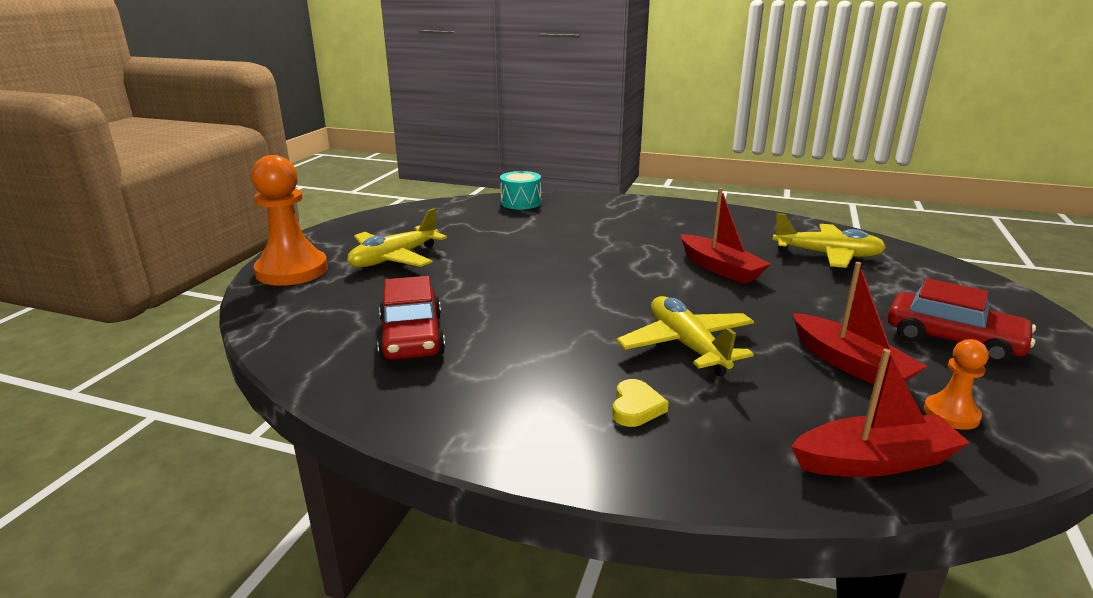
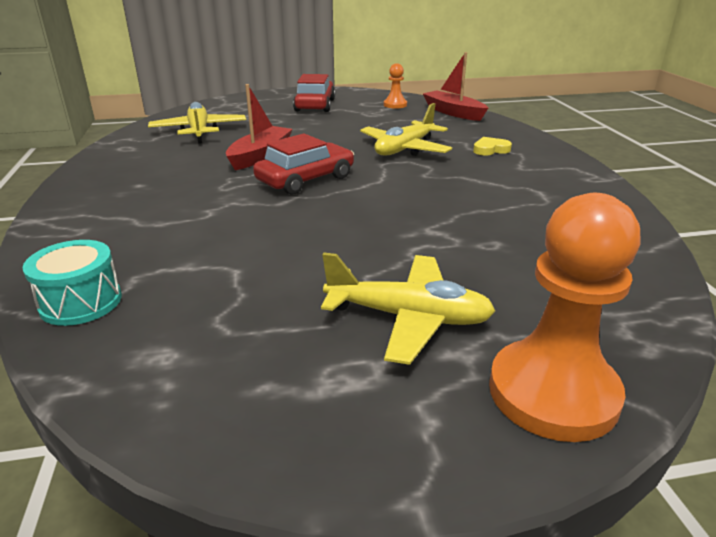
camera: 120 degrees left, 5 degrees up
red car [377,276,445,361] -> red car moved to [253,133,354,195]
red boat [793,262,928,385] -> none

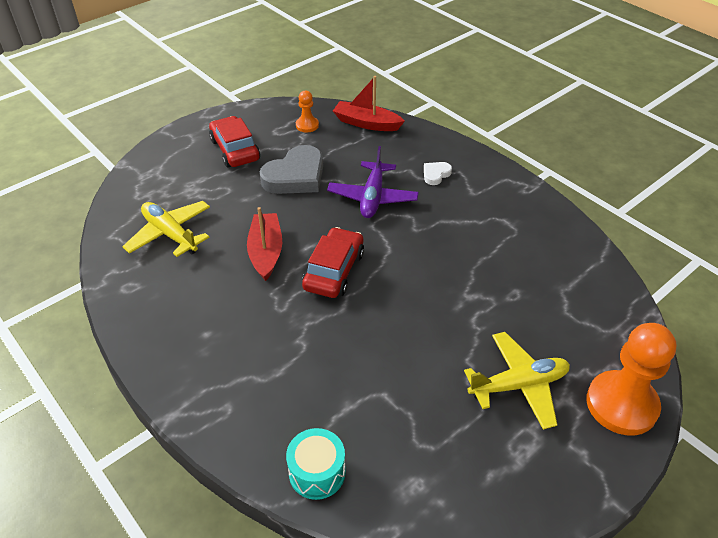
camera: 30 degrees left, 15 degrees up
yellow plane [360,103,452,156] -> purple plane [327,146,419,218]
yellow heart [473,137,512,156] -> white heart [424,162,452,185]
none -> grey heart [259,145,323,194]

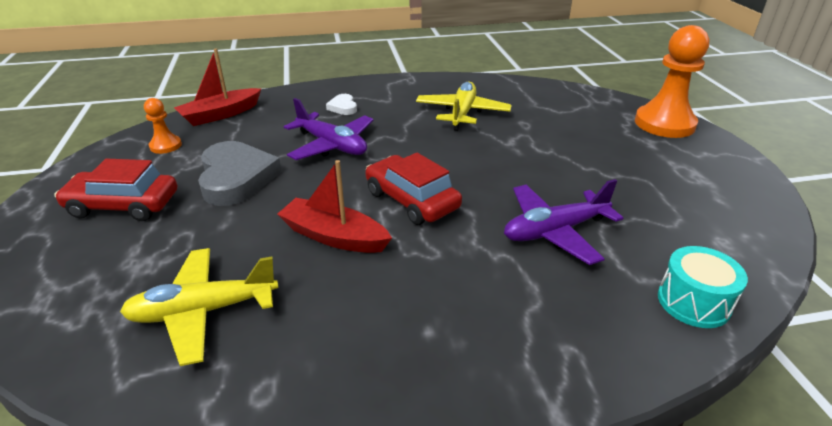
camera: 60 degrees left, 10 degrees down
yellow plane [464,332,570,430] -> yellow plane moved to [416,82,512,131]
none -> purple plane [504,179,623,265]

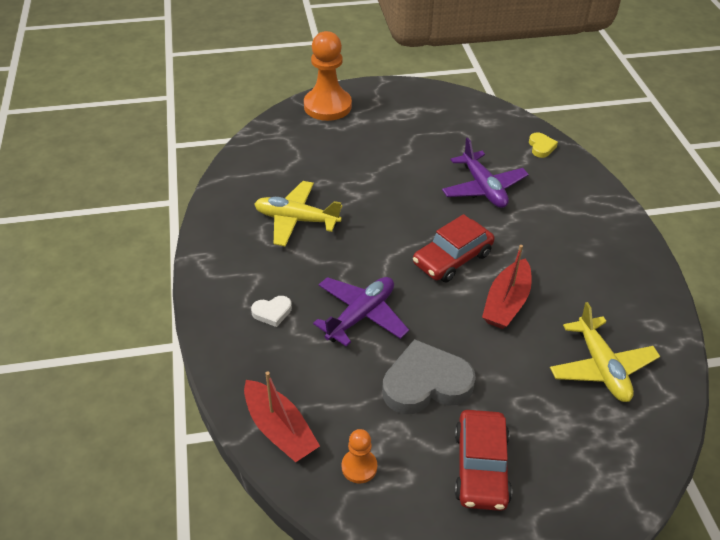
camera: 90 degrees left, 10 degrees up
turquoise drum [658,246,748,328] -> yellow heart [529,132,558,158]

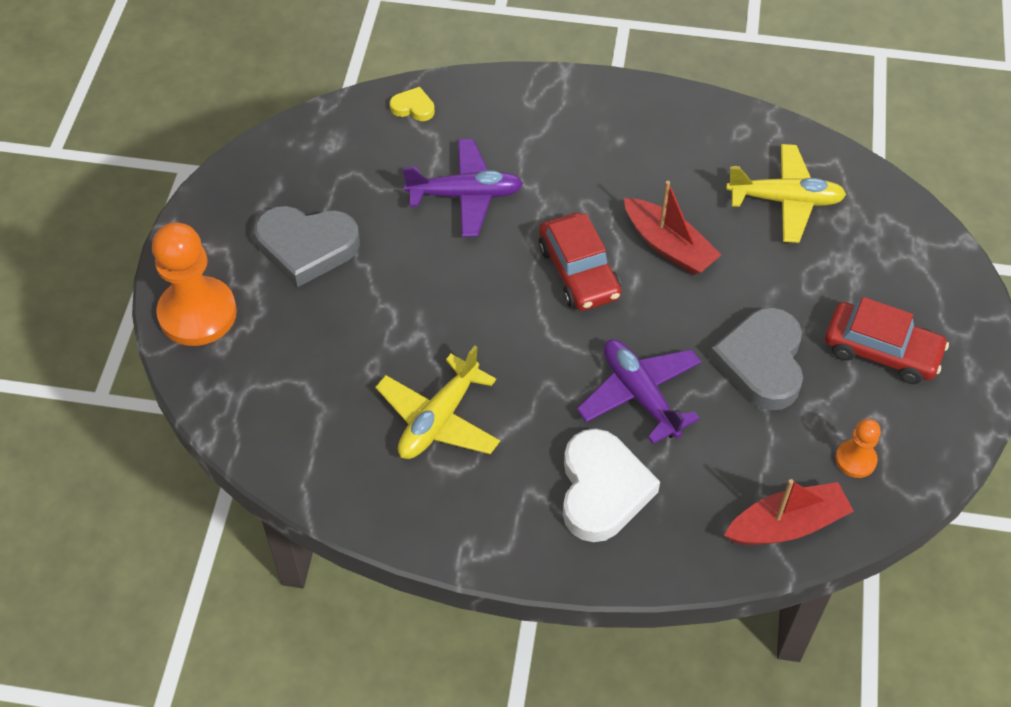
camera: 70 degrees left, 10 degrees up
white heart [251,296,292,327] -> white heart [563,429,660,542], size x2.12
none -> grey heart [255,206,360,287]

